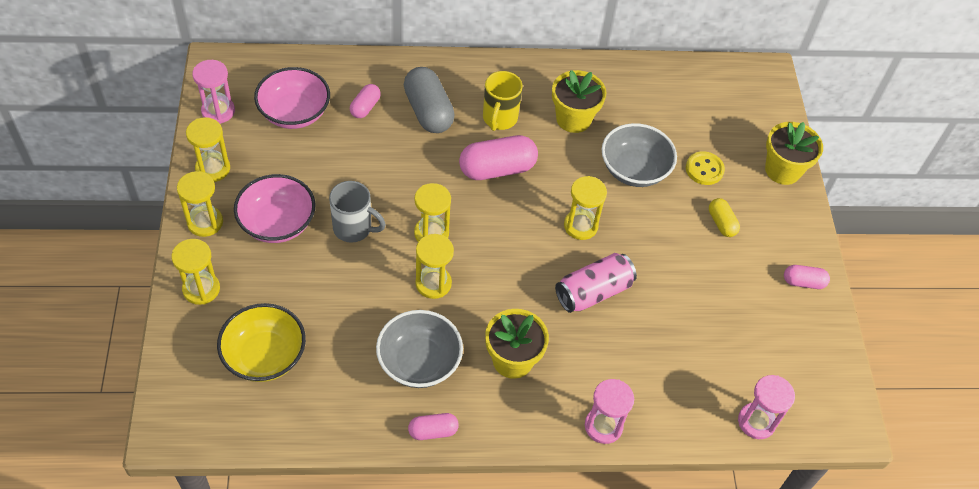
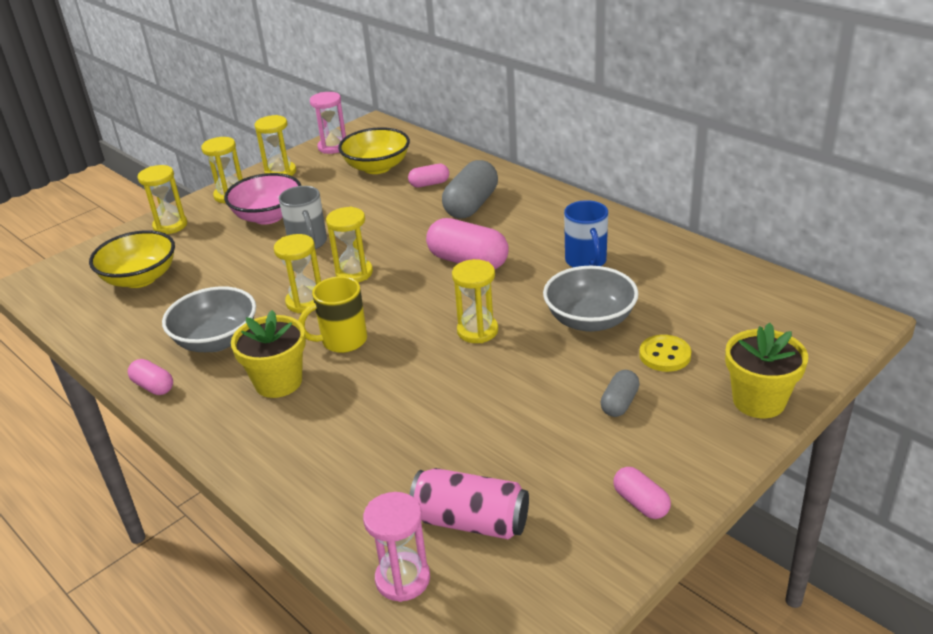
camera: 55 degrees right, 20 degrees down
pink bowl [254,67,330,129] -> yellow bowl [338,127,410,174]
yellow mug [483,71,523,131] -> yellow mug moved to [298,276,367,353]
yellow flower pot [552,70,606,133] -> blue mug [564,200,608,267]
pink can [555,253,637,313] -> pink can moved to [409,468,529,540]
pink hourglass [585,379,634,444] -> none
yellow capsule [709,198,740,237] -> grey capsule [600,370,640,417]

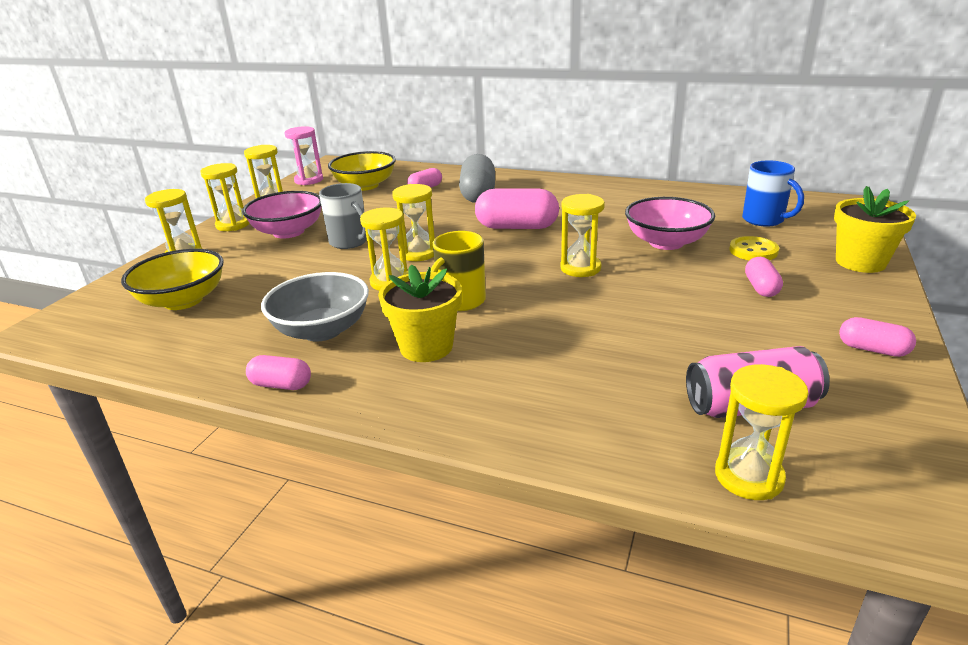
camera: 25 degrees left, 5 degrees down
pink hourglass [363,492,430,602] -> yellow hourglass [715,364,809,500]
grey bowl [543,266,639,332] -> pink bowl [625,197,715,250]
blue mug [564,200,608,267] -> blue mug moved to [742,160,804,227]
grey capsule [600,370,640,417] -> pink capsule [745,257,783,297]

